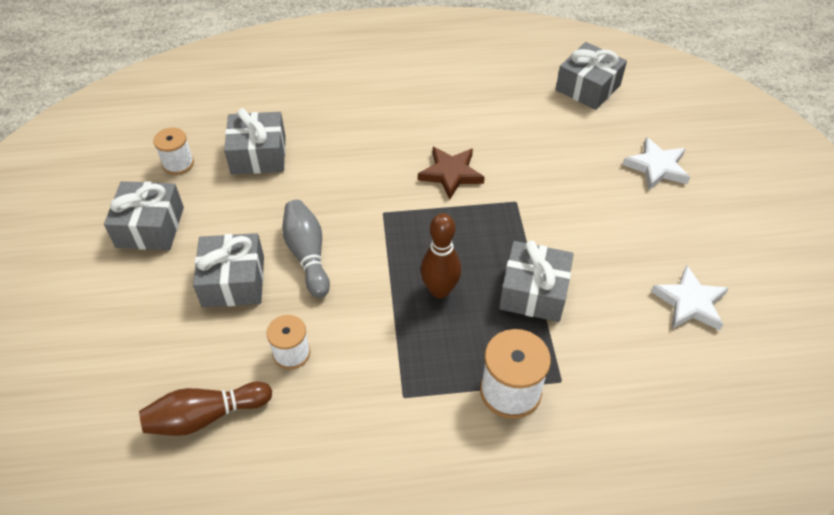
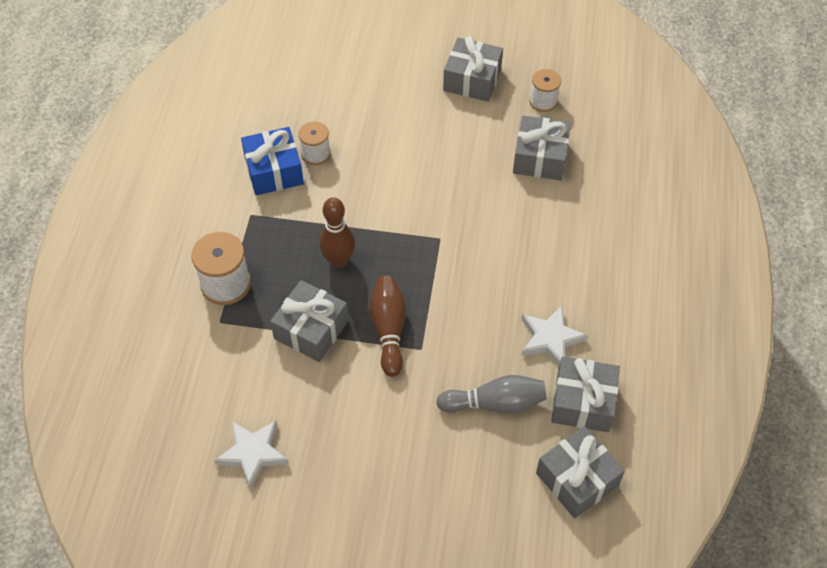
camera: 105 degrees right, 5 degrees up
brown bowling pin [139,382,272,436] -> brown bowling pin moved to [369,276,406,377]
grey gift [193,233,264,307] -> grey gift moved to [551,357,620,432]
grey bowling pin [282,200,330,298] -> grey bowling pin moved to [436,375,547,413]
brown star [418,147,485,200] -> none
white star [623,137,690,190] -> white star moved to [521,305,588,366]
none -> blue gift [241,127,304,195]

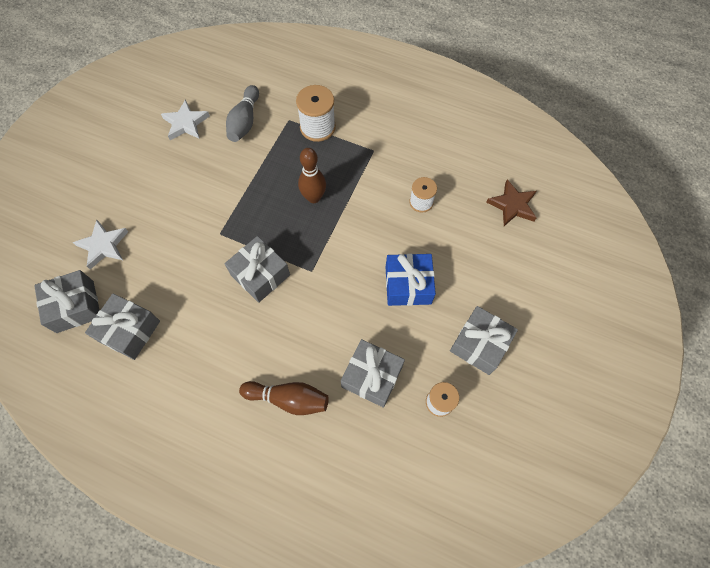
camera: 105 degrees right, 10 degrees up
blue gift [241,127,304,195] -> blue gift moved to [386,254,436,306]
grey gift [270,280,349,362] -> grey gift moved to [225,236,290,303]
brown bowling pin [369,276,406,377] -> brown bowling pin moved to [239,381,329,415]
grey bowling pin [436,375,547,413] -> grey bowling pin moved to [226,85,259,142]
white star [521,305,588,366] -> white star moved to [73,220,128,270]
none -> brown star [486,180,536,226]

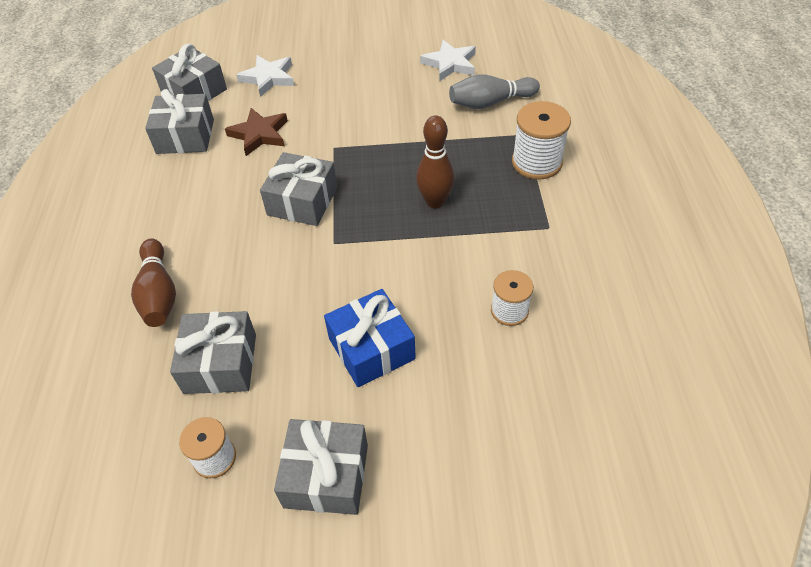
camera: 65 degrees right, 15 degrees down
brown star [486,180,536,226] -> brown star moved to [225,108,288,156]

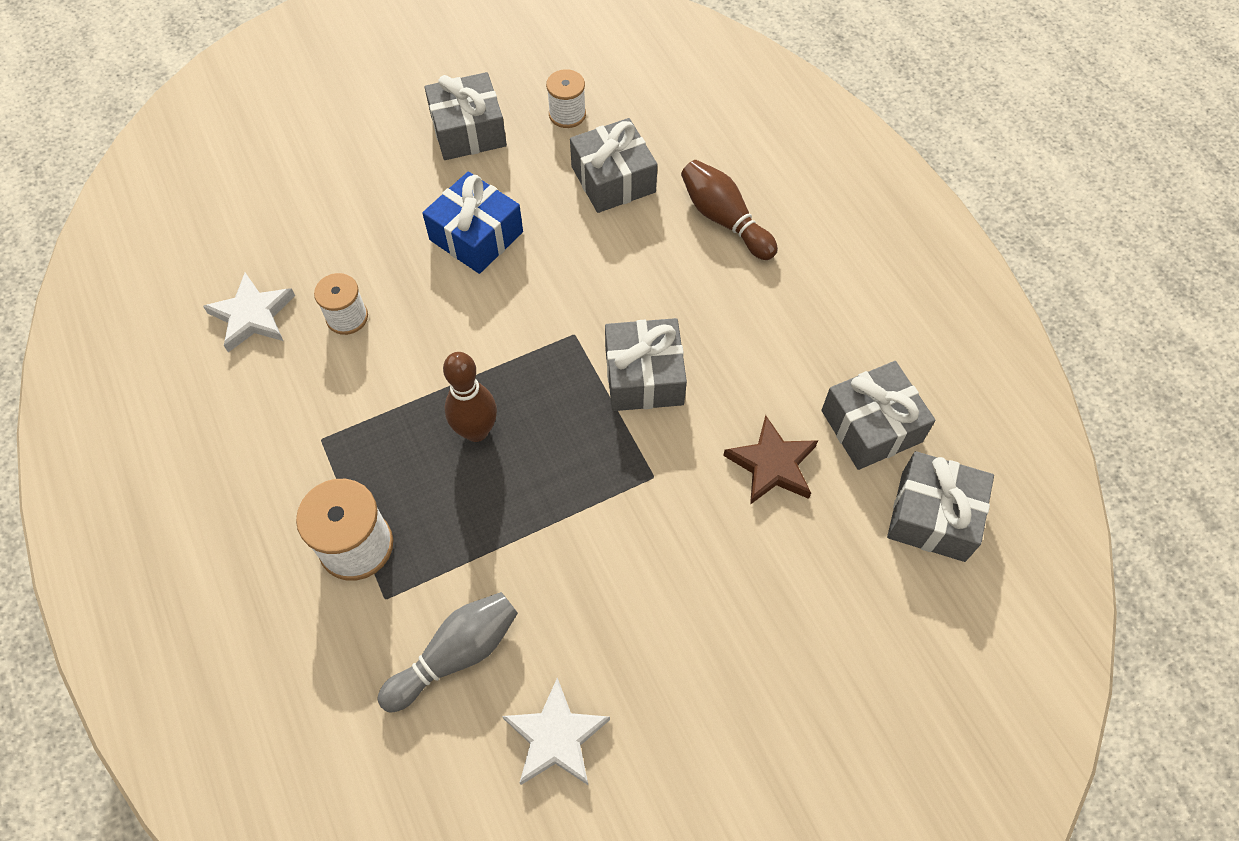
camera: 155 degrees right, 10 degrees up
white star [236,55,294,97] -> white star moved to [203,273,295,352]

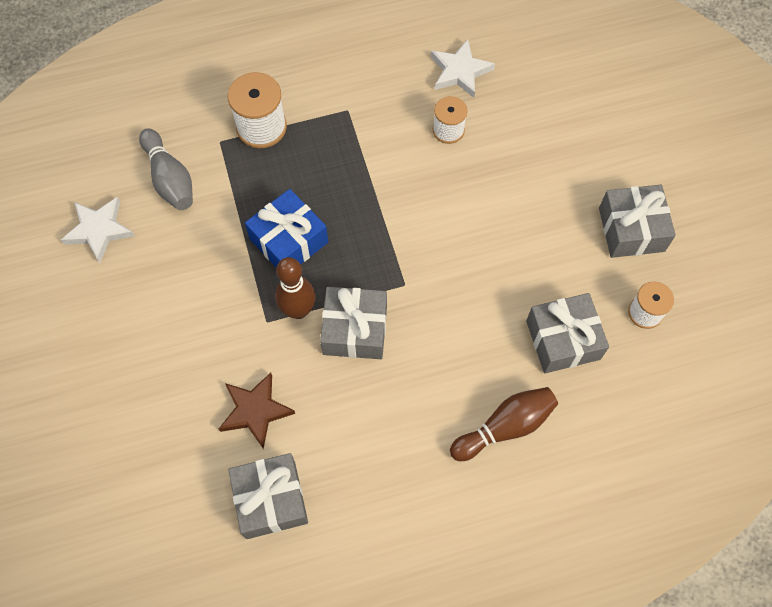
camera: 100 degrees right, 5 degrees up
blue gift [422,171,523,274] -> blue gift moved to [245,189,328,268]
brown bowling pin [443,352,497,442] -> brown bowling pin moved to [275,257,316,319]
grey gift [887,451,994,562] -> none

